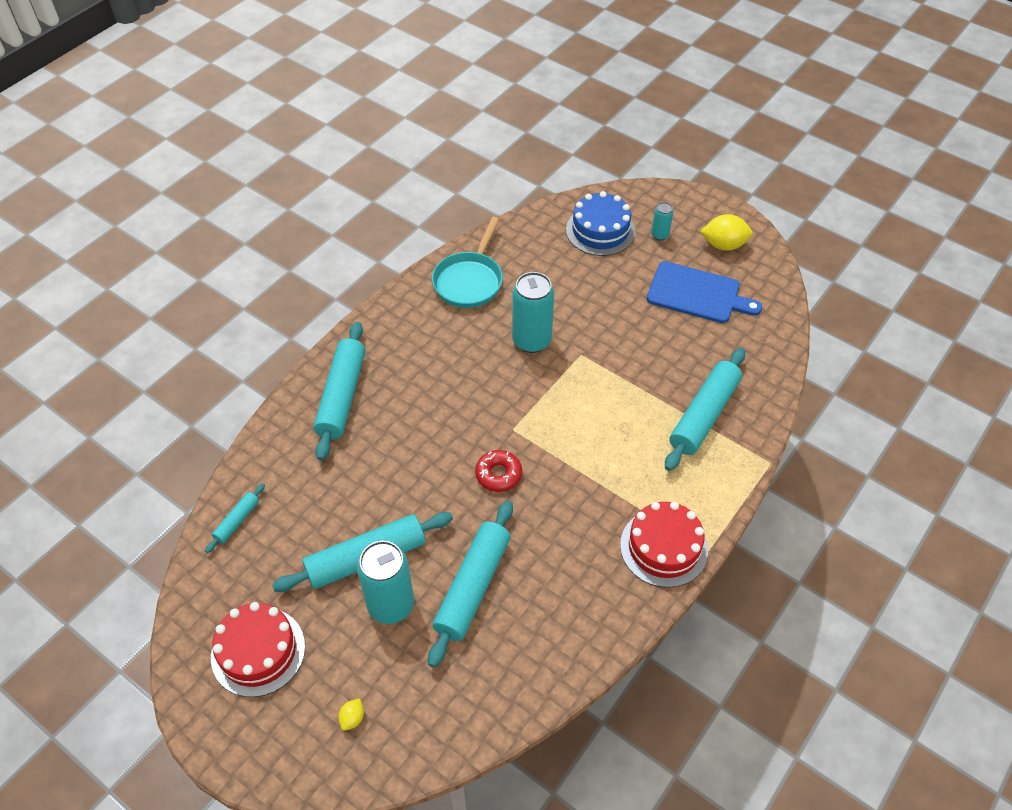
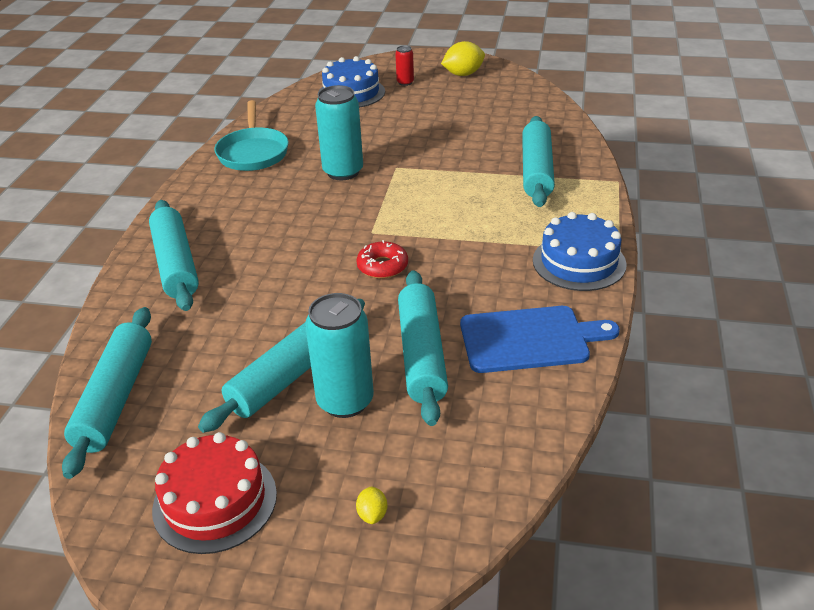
camera: 25 degrees left, 15 degrees down
turquoise rolling pin [205,483,265,553] -> turquoise rolling pin [62,307,152,479], size x2.06
red cake [620,501,708,588] -> blue cake [533,212,627,291]
blue cutting board [647,261,762,323] -> blue cutting board moved to [460,306,620,373]
turquoise can [651,202,674,241] -> red can [395,45,414,86]

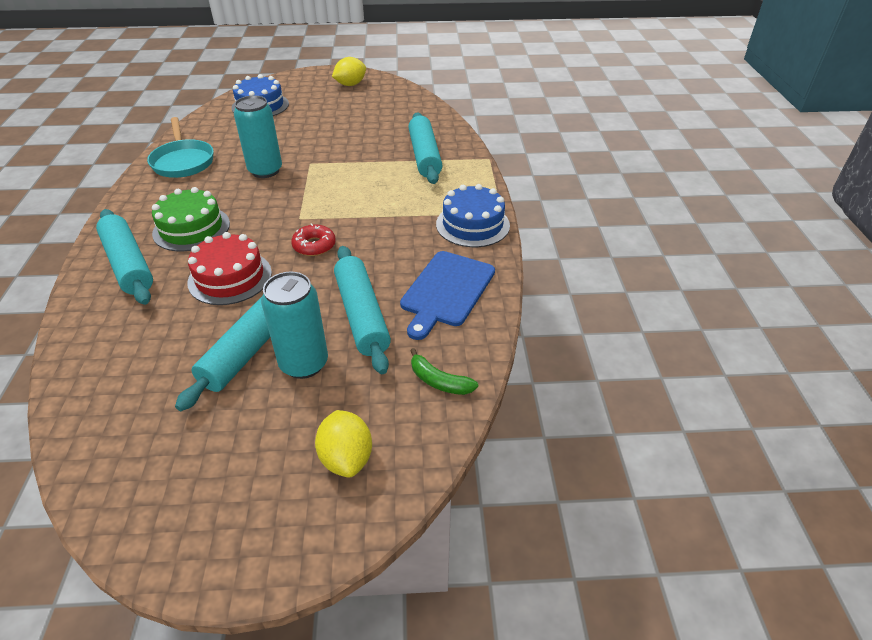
camera: 15 degrees left, 5 degrees up
turquoise rolling pin [62,307,152,479] -> none
red cake [152,432,277,554] -> red cake moved to [187,232,272,305]
yellow lemon [356,486,387,524] -> yellow lemon [315,410,372,477], size x2.03
red can [395,45,414,86] -> none
blue cutting board [460,306,620,373] -> blue cutting board turned 135 degrees clockwise [400,251,495,340]
none -> green cake [152,187,230,251]
none -> green banana [410,348,478,395]

